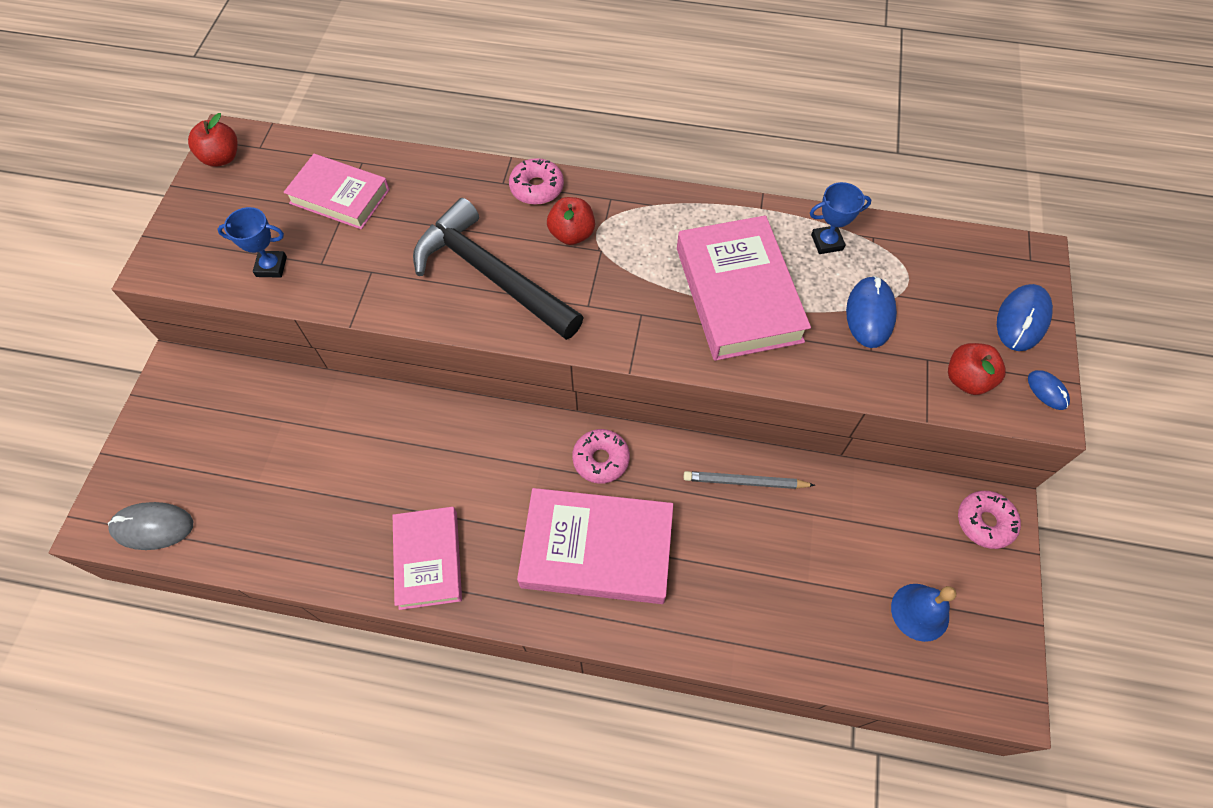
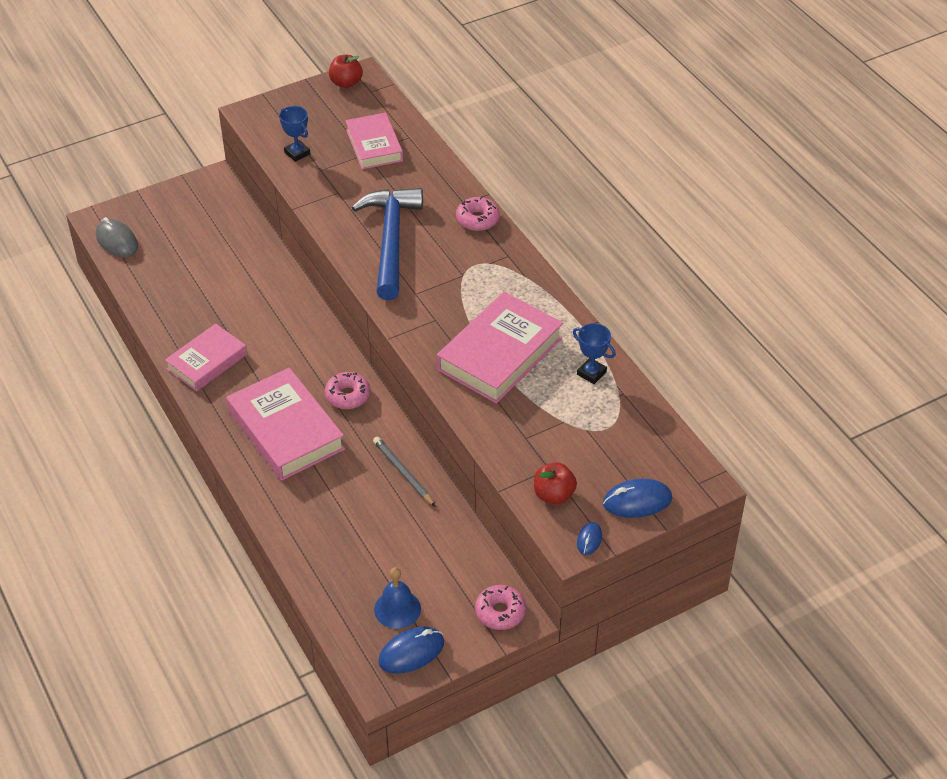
camera: 50 degrees right, 15 degrees down
black hammer [413,198,584,340] -> blue hammer [352,188,423,300]
red apple [547,197,595,245] -> none
blue mouse [846,276,897,348] -> blue mouse moved to [378,627,444,674]

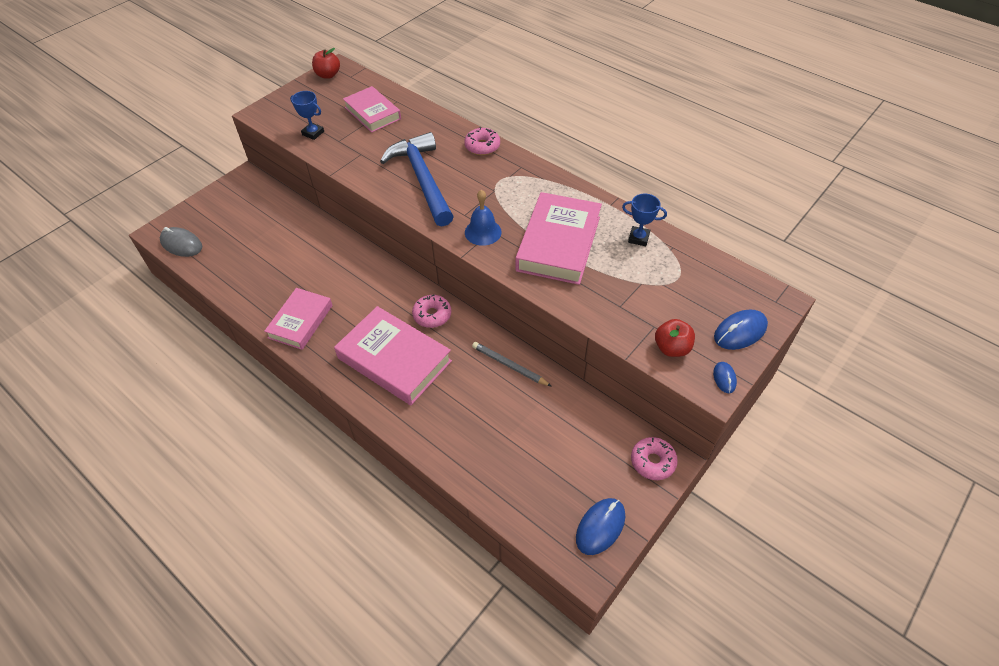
camera: 20 degrees left, 5 degrees up
blue bell [374,567,421,629] -> blue bell moved to [465,190,502,246]

